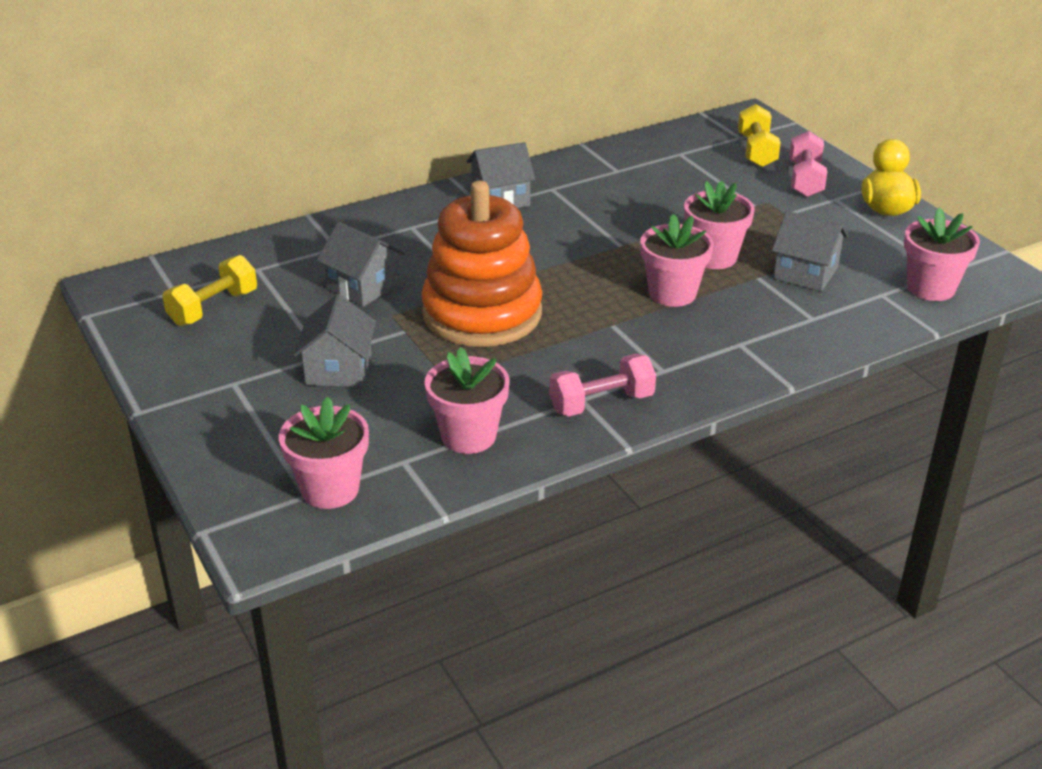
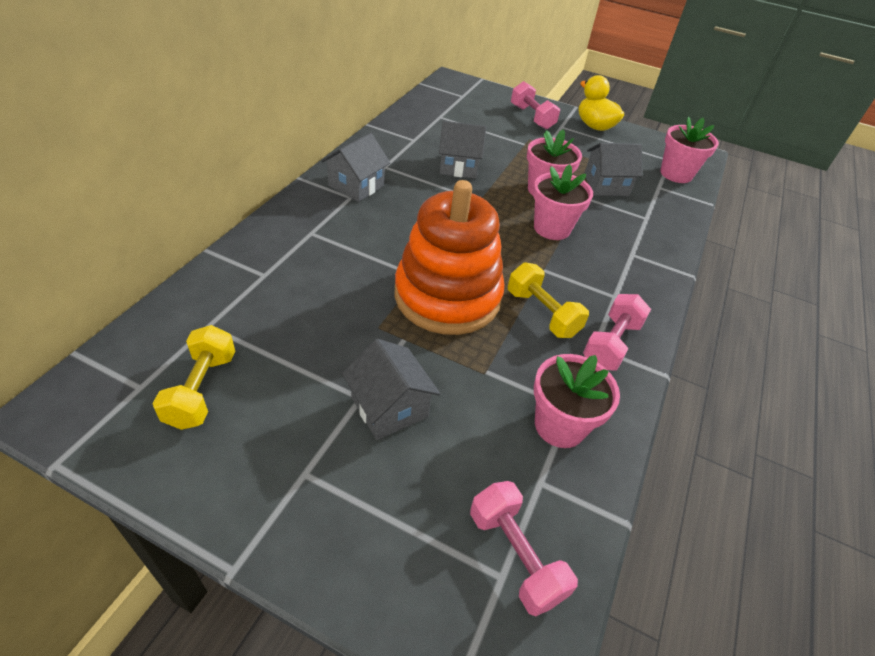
camera: 40 degrees left, 10 degrees up
pink flower pot [279,397,369,509] -> pink dumbbell [470,481,578,617]
grey house [317,222,405,307] -> grey house moved to [439,121,486,179]
yellow dumbbell [738,104,781,167] -> yellow dumbbell moved to [508,262,589,338]

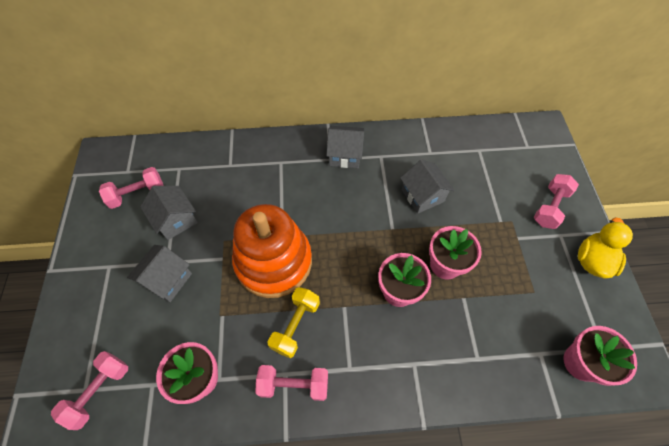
camera: 65 degrees right, 15 degrees up
yellow dumbbell [152,325,235,430] -> pink dumbbell [99,167,163,209]
grey house [584,143,642,196] -> grey house moved to [140,186,198,240]

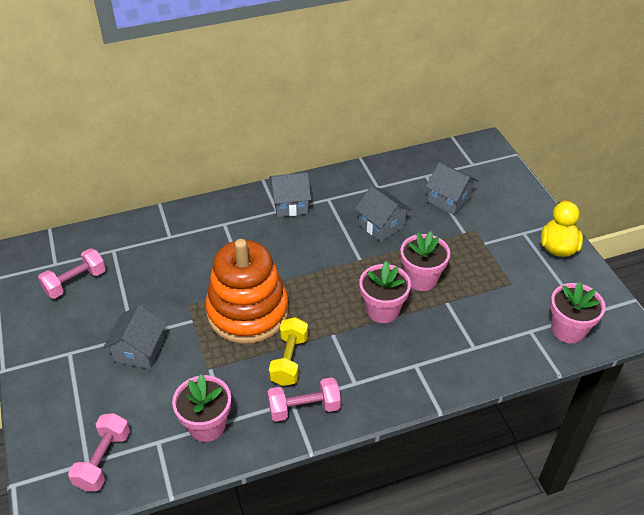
camera: 15 degrees left, 15 degrees down
grey house [140,186,198,240] -> grey house moved to [426,162,478,215]
pink dumbbell [534,174,579,229] -> none

